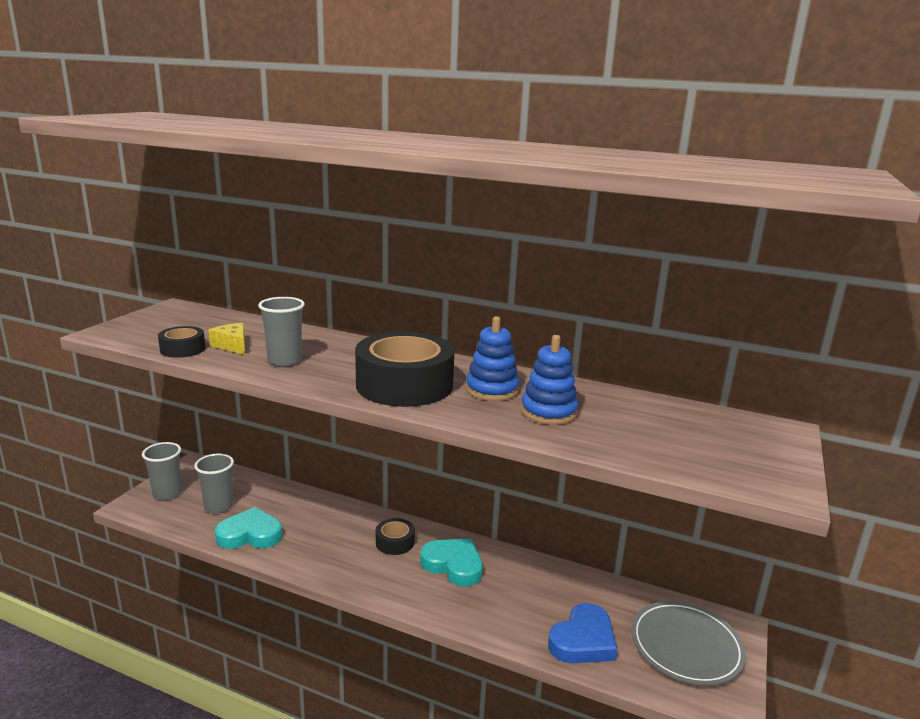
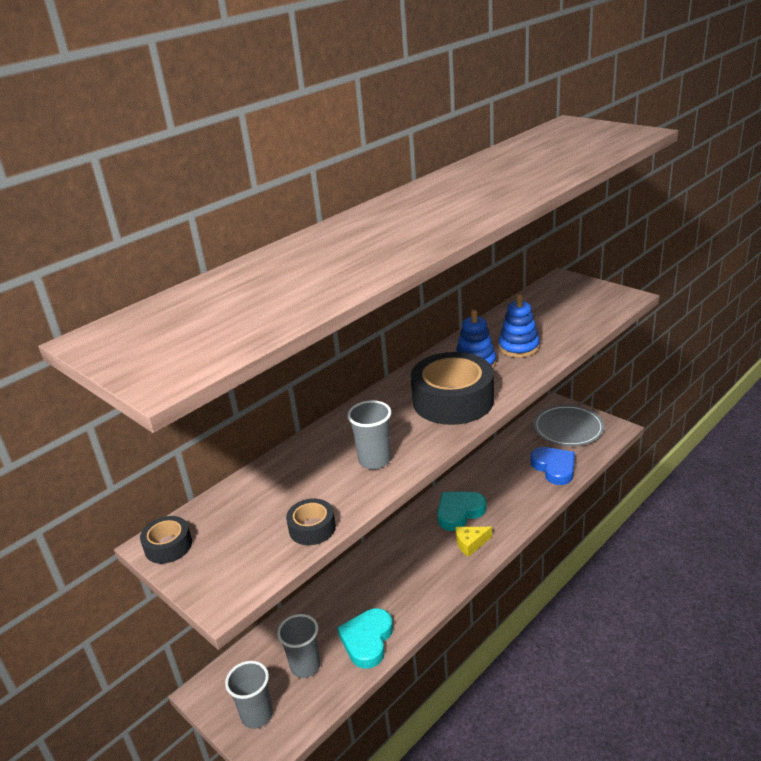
camera: 65 degrees left, 10 degrees up
yellow cheese [208,323,245,355] -> yellow cheese moved to [455,527,492,557]
black tape [376,518,415,555] -> black tape moved to [140,516,192,564]

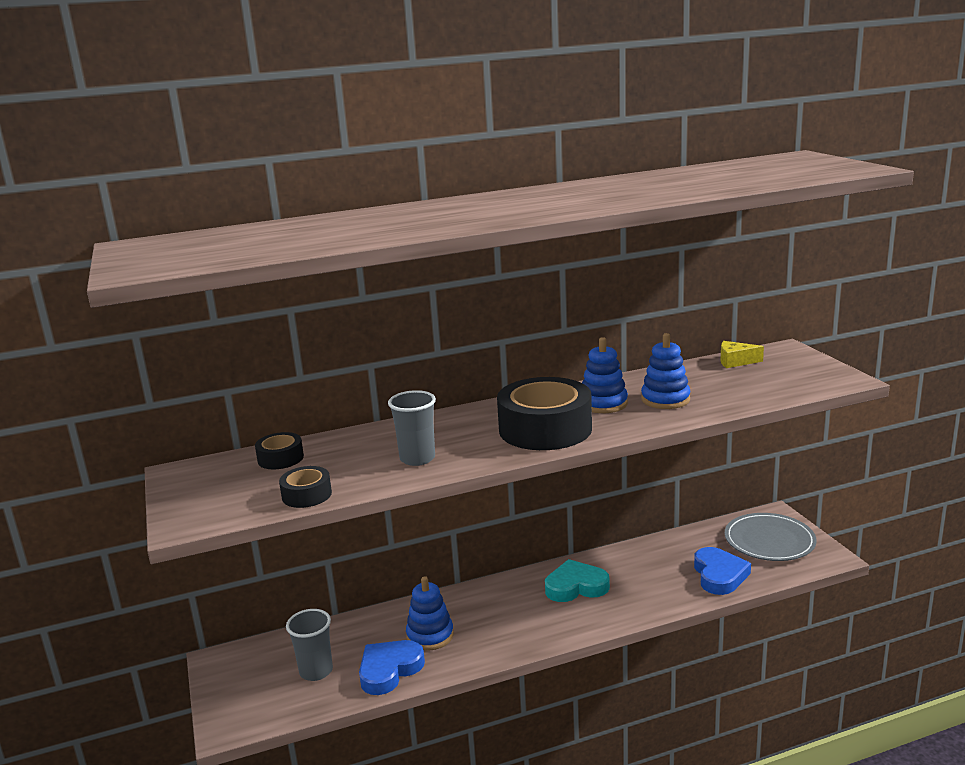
camera: 25 degrees right, 10 degrees down
black tape [140,516,192,564] -> black tape moved to [255,432,304,469]
grey cup [225,661,273,729] -> none
turquoise heart [337,608,393,669] -> blue heart [359,640,425,695]
yellow cheese [455,527,492,557] -> yellow cheese moved to [720,341,764,368]
none -> blue stacking toy [406,576,454,651]

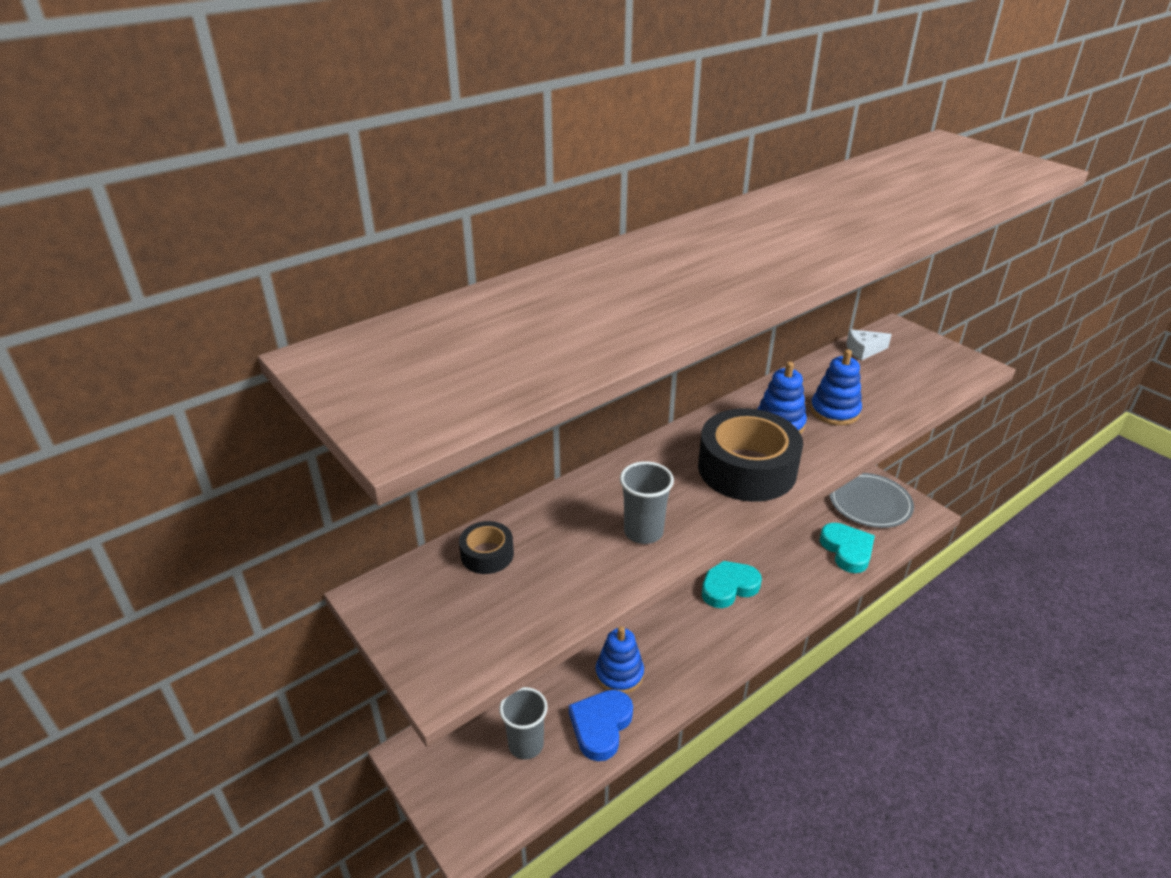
camera: 20 degrees left, 15 degrees up
black tape [279,466,332,508] -> none
blue heart [694,547,751,595] -> turquoise heart [820,523,875,573]
yellow cheese [720,341,764,368] -> white cheese [846,329,892,361]

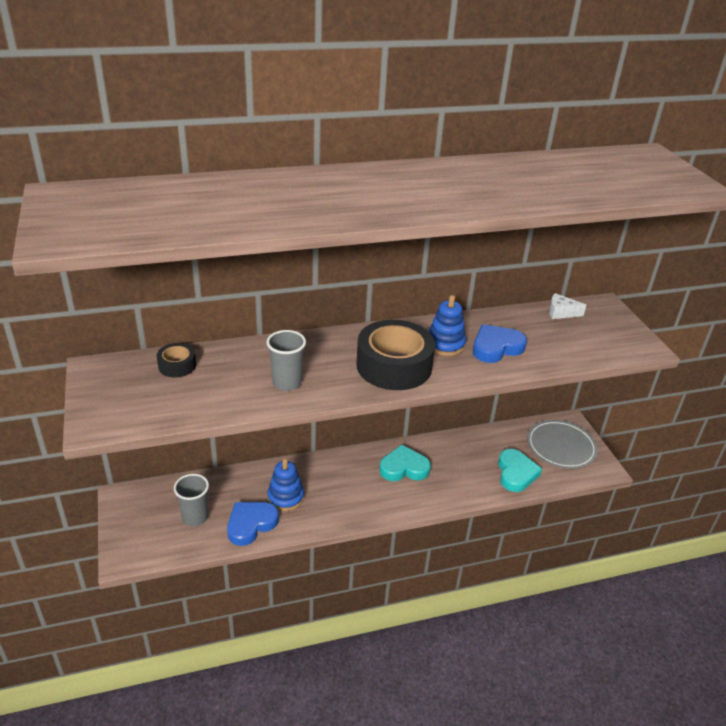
camera: 20 degrees right, 0 degrees up
blue stacking toy [810,349,862,425] -> blue heart [473,324,527,363]

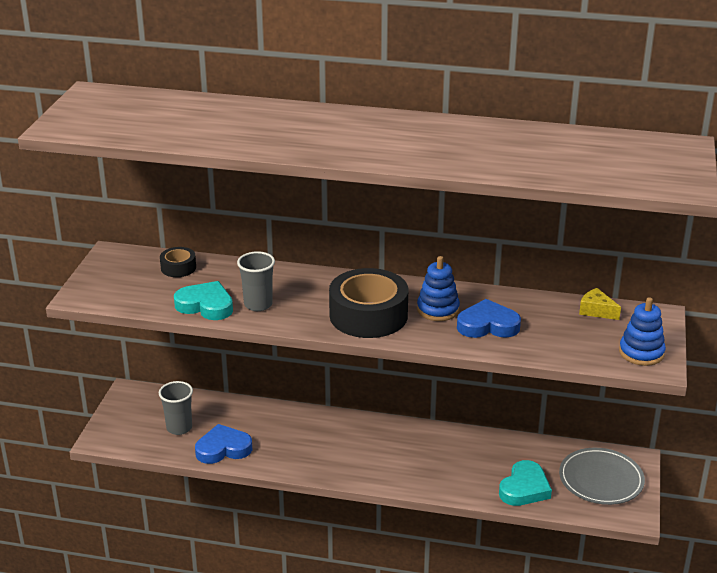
camera: 30 degrees right, 5 degrees down
blue stacking toy [267,458,304,511] -> blue stacking toy moved to [619,297,666,366]
turquoise heart [379,445,431,481] -> turquoise heart moved to [174,281,233,320]
white cheese [549,293,586,319] -> yellow cheese [579,288,621,320]

